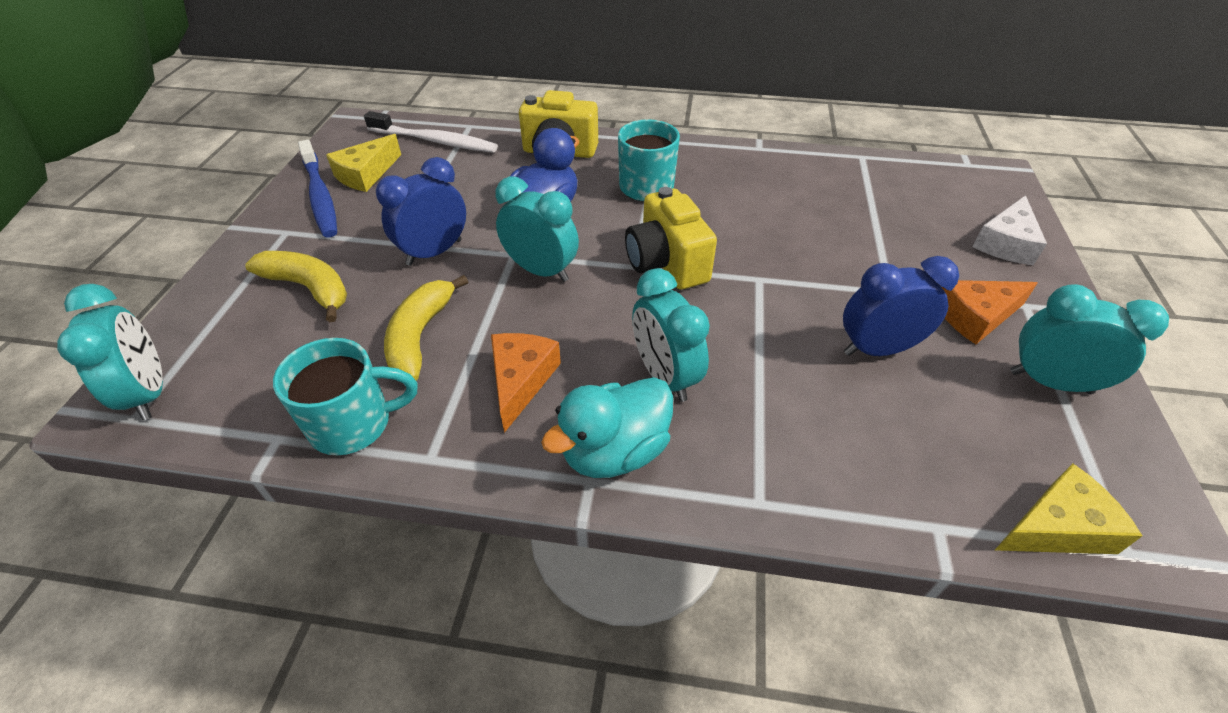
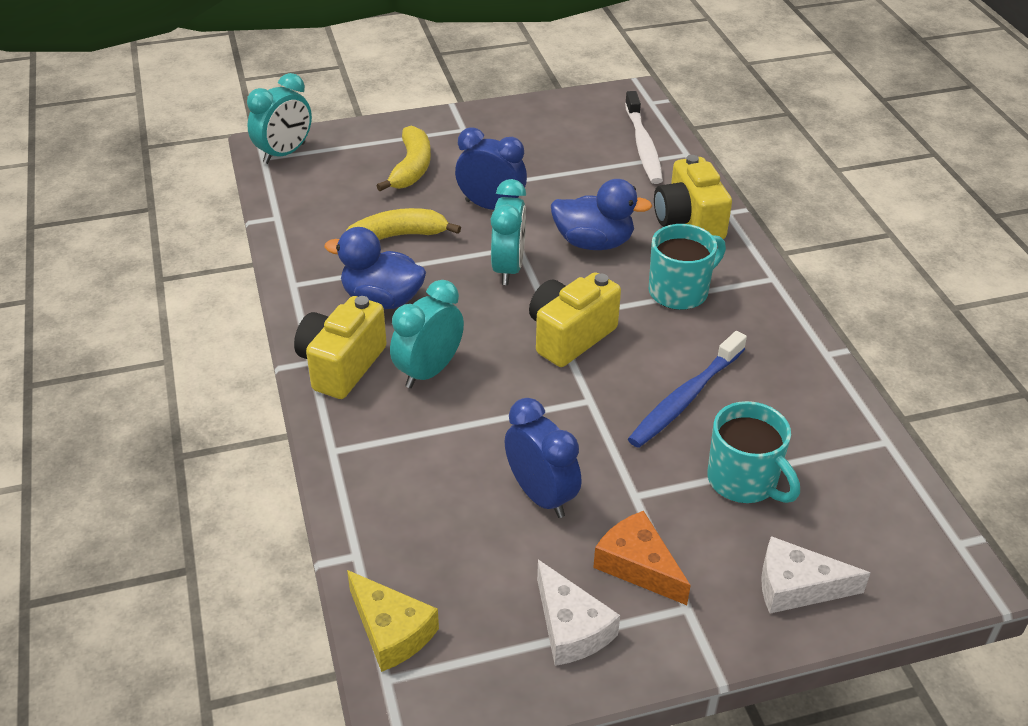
camera: 65 degrees right, 5 degrees down
turquoise mug [273,338,418,455] -> turquoise mug moved to [707,401,800,503]
blue toothbrush [298,140,337,237] -> blue toothbrush moved to [628,331,747,448]
yellow cheese [326,134,401,192] -> none
orange cheese [491,333,561,433] -> blue duck [324,227,426,309]
turquoise duck [541,377,673,478] -> yellow camera [294,296,387,399]
turquoise clock [1011,284,1169,394] -> white cheese [537,560,620,666]

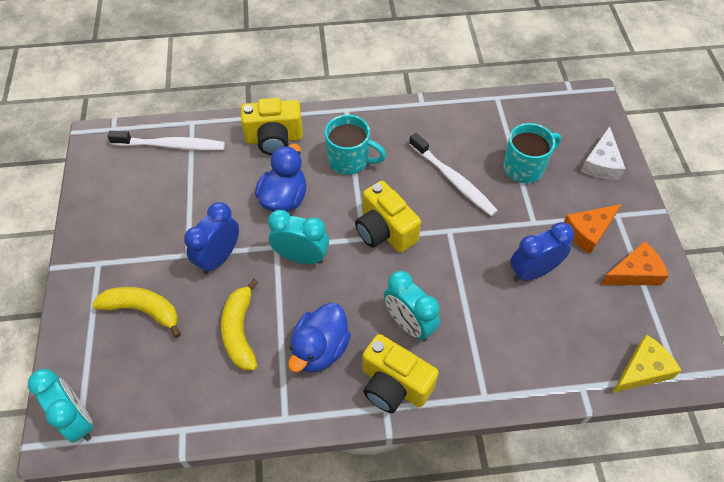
camera: 80 degrees left, 15 degrees up
white cheese [537,560,620,666] -> orange cheese [600,241,669,286]
blue toothbrush [628,331,747,448] -> white toothbrush [409,133,498,216]
turquoise mug [649,224,726,310] -> turquoise mug turned 135 degrees clockwise [325,115,386,175]

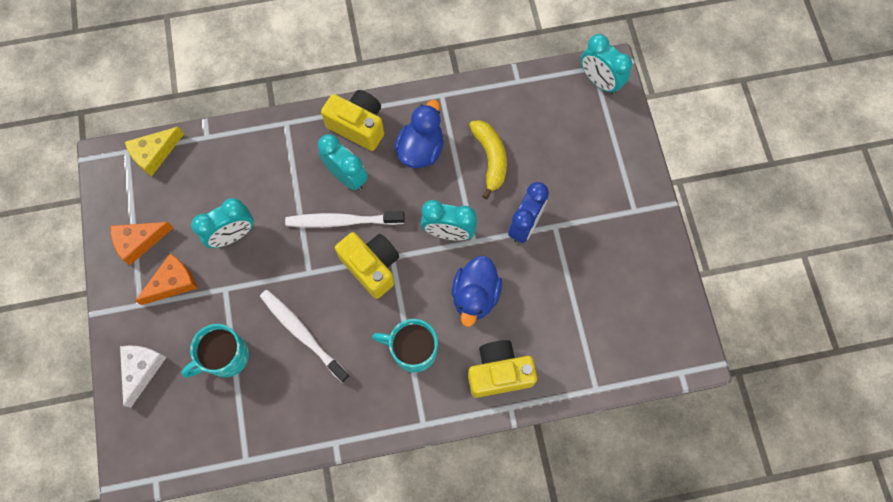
camera: 175 degrees right, 15 degrees up
yellow banana [92,287,181,338] -> none
white toothbrush [107,131,225,151] -> white toothbrush moved to [285,211,405,228]
blue clock [510,222,574,282] -> turquoise clock [191,198,254,248]

